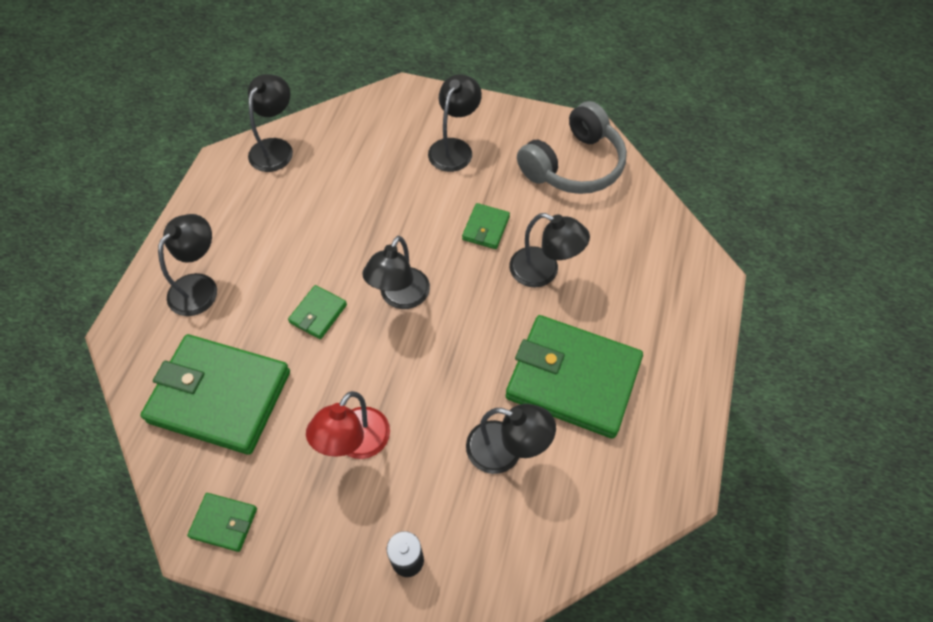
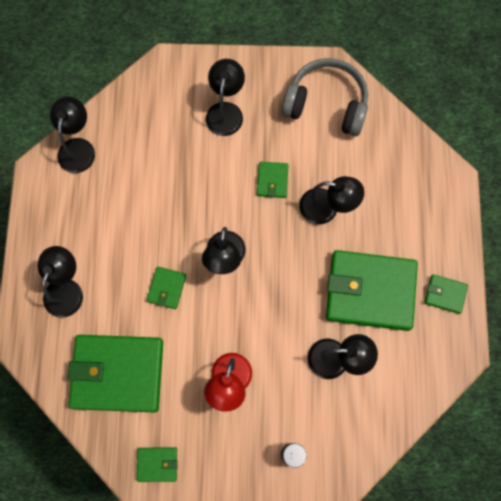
camera: 15 degrees left, 15 degrees up
grey headphones [517,101,627,194] -> grey headphones turned 105 degrees counterclockwise [282,58,368,136]
none -> green wallet [425,274,468,314]

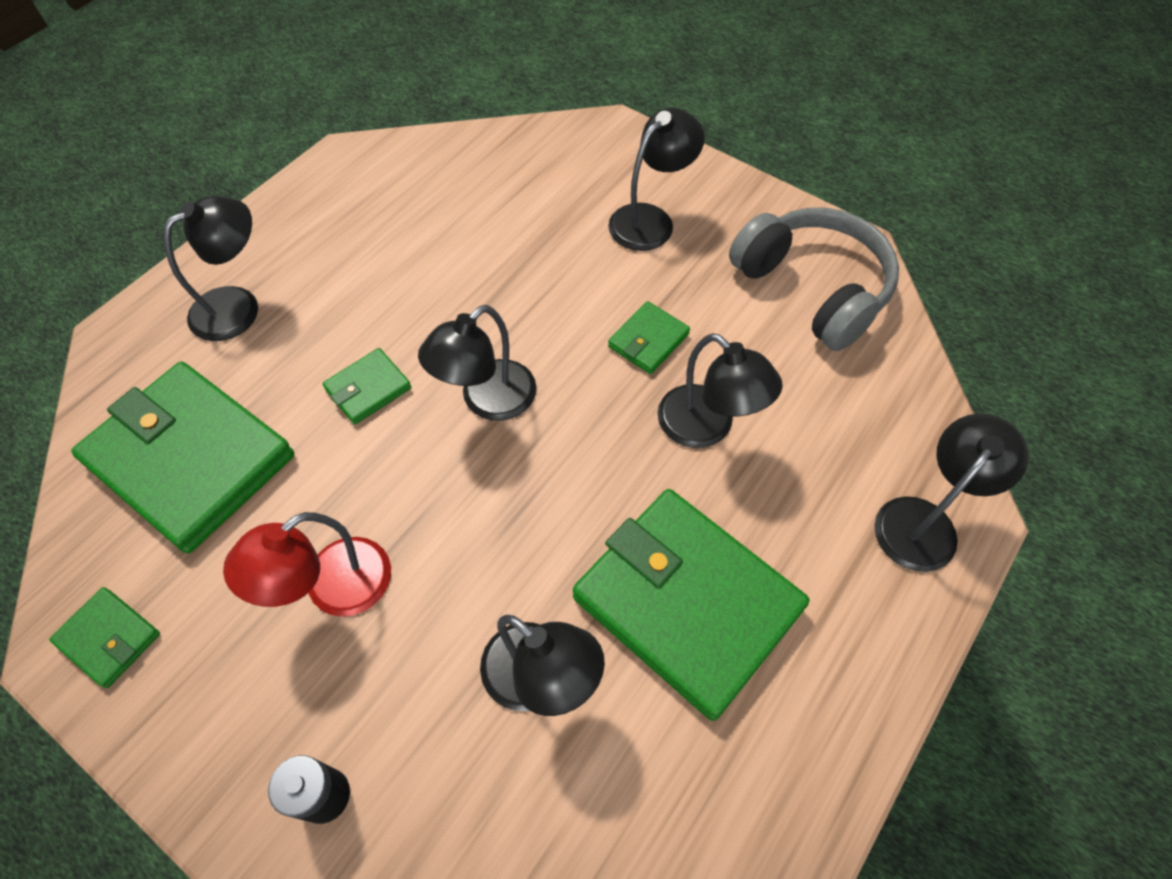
camera: 35 degrees right, 15 degrees down
black lamp [50,97,95,173] -> black lamp moved to [874,413,1029,572]
green wallet [425,274,468,314] -> none

